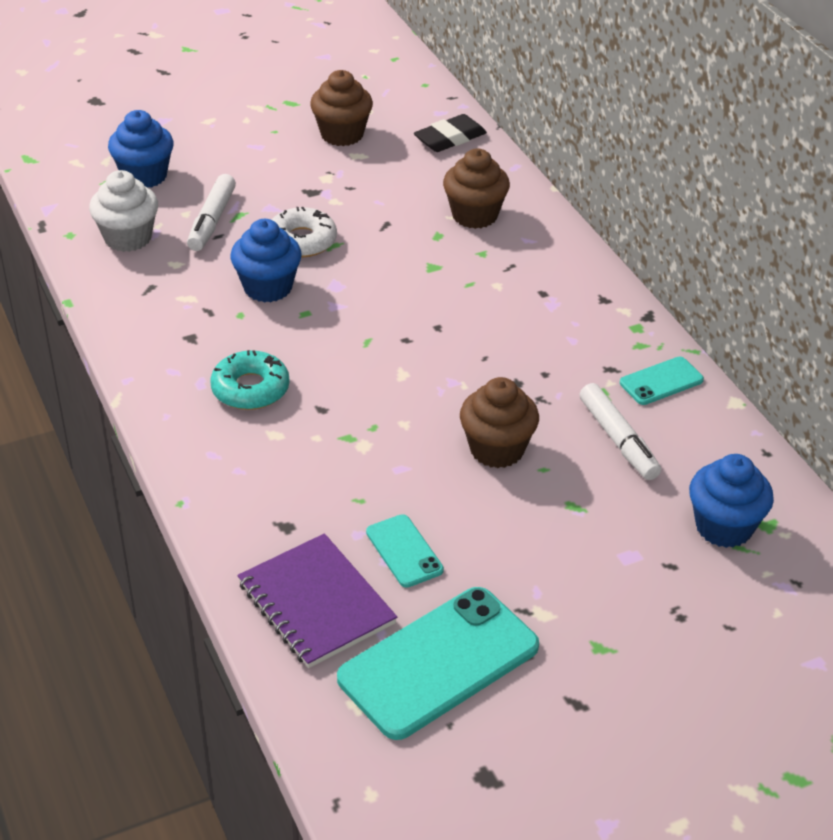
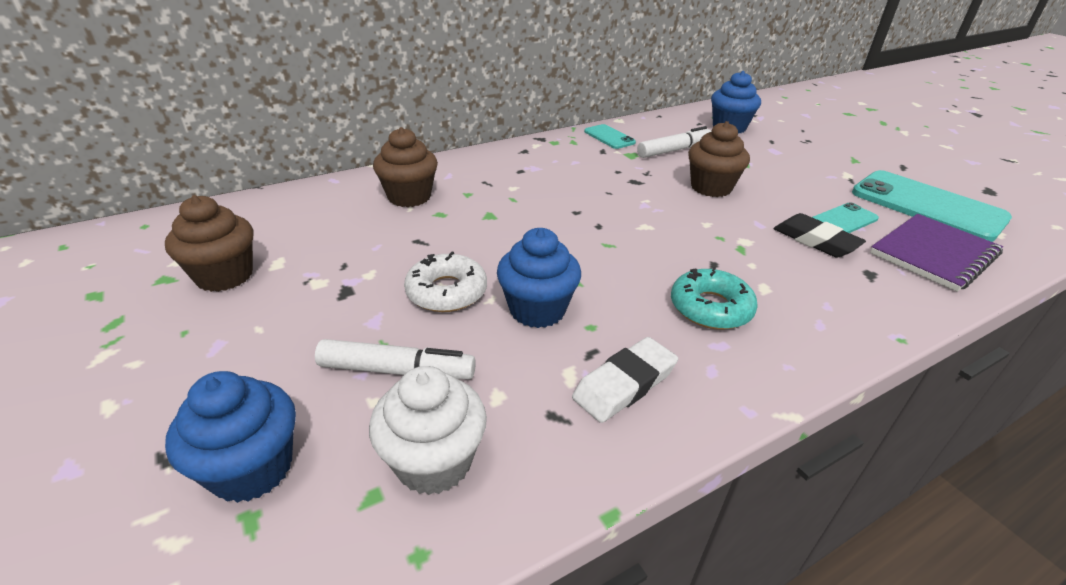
camera: 95 degrees left, 5 degrees down
black eraser [414,114,487,152] -> black eraser moved to [773,213,866,258]
none -> white eraser [572,337,678,423]

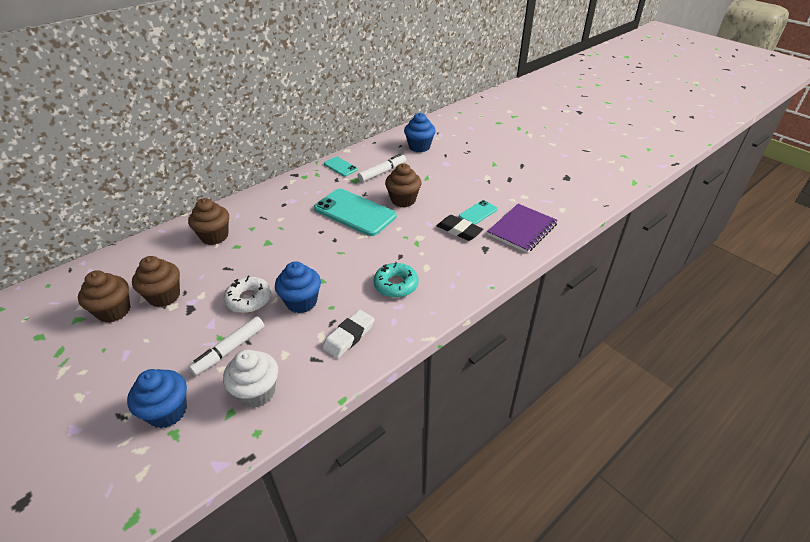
camera: 10 degrees left, 5 degrees up
white marker [315,339,476,379] -> white marker turned 135 degrees clockwise [188,316,264,376]
turquoise phone [852,170,1012,242] -> turquoise phone moved to [314,189,397,236]
none -> brown cupcake [132,256,180,307]

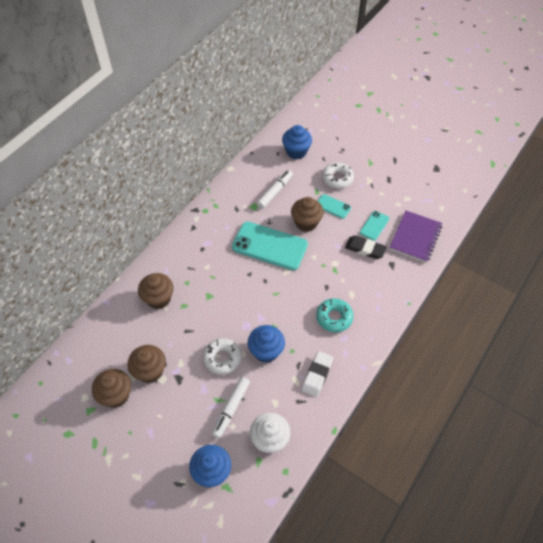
camera: 15 degrees left, 15 degrees up
turquoise phone [324,157,358,177] -> turquoise phone moved to [318,194,351,219]
none -> white donut [322,163,354,189]

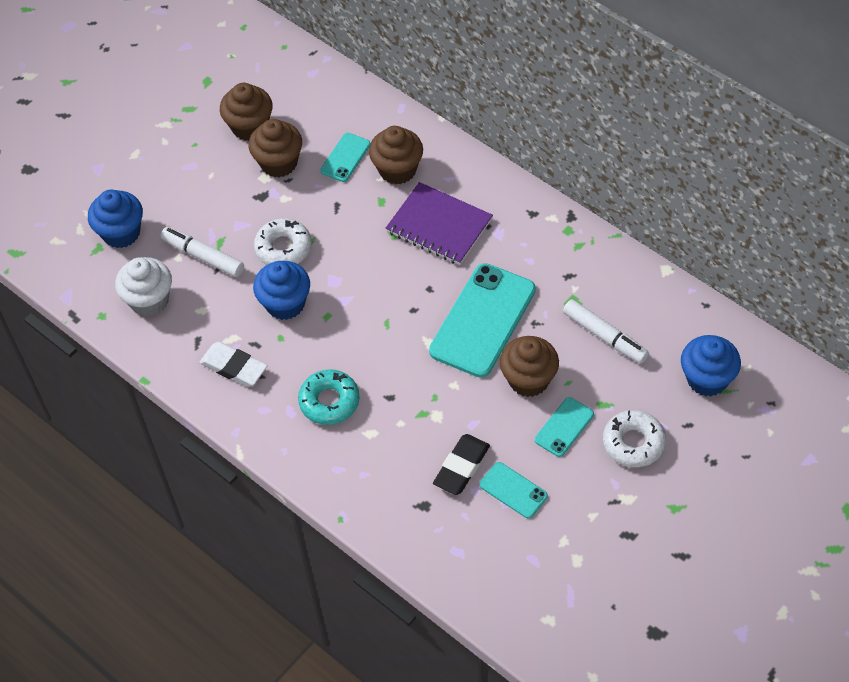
camera: 100 degrees right, 0 degrees up
purple notebook [390,211,442,263] -> purple notebook moved to [386,182,493,265]
none -> turquoise phone [320,133,370,182]

